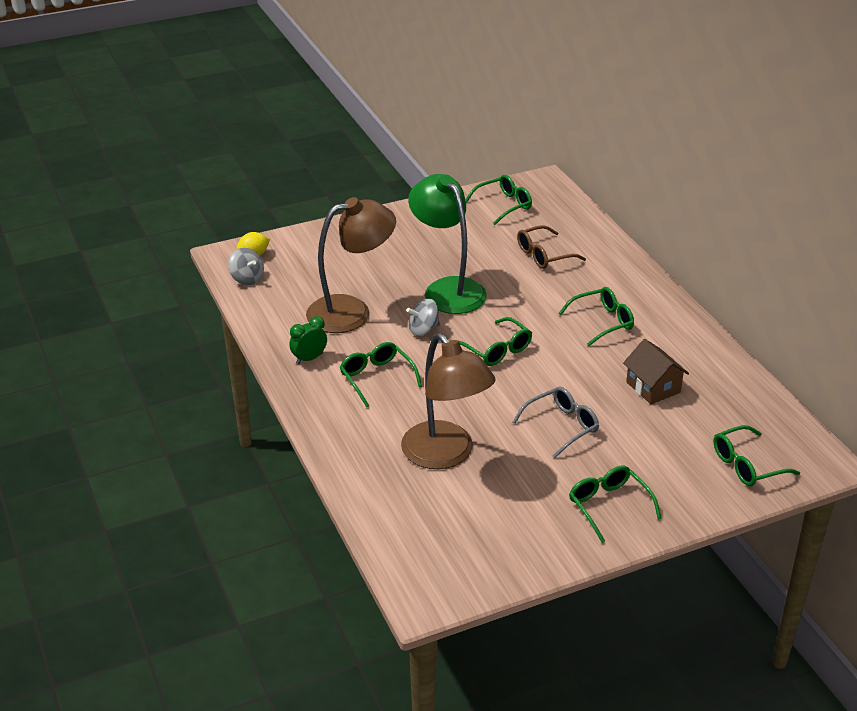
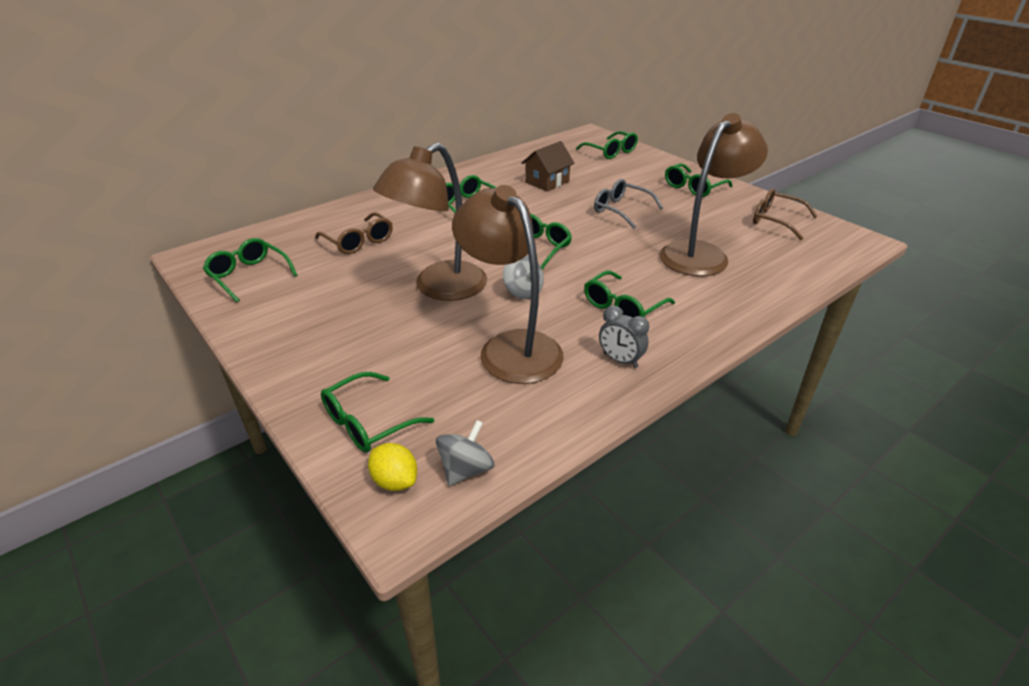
camera: 105 degrees left, 0 degrees up
green clock [289,316,327,364] -> grey clock [599,305,649,368]
green lamp [408,174,487,314] -> brown lamp [373,143,487,301]
none -> green glasses [321,372,434,452]
none -> brown glasses [753,188,818,240]

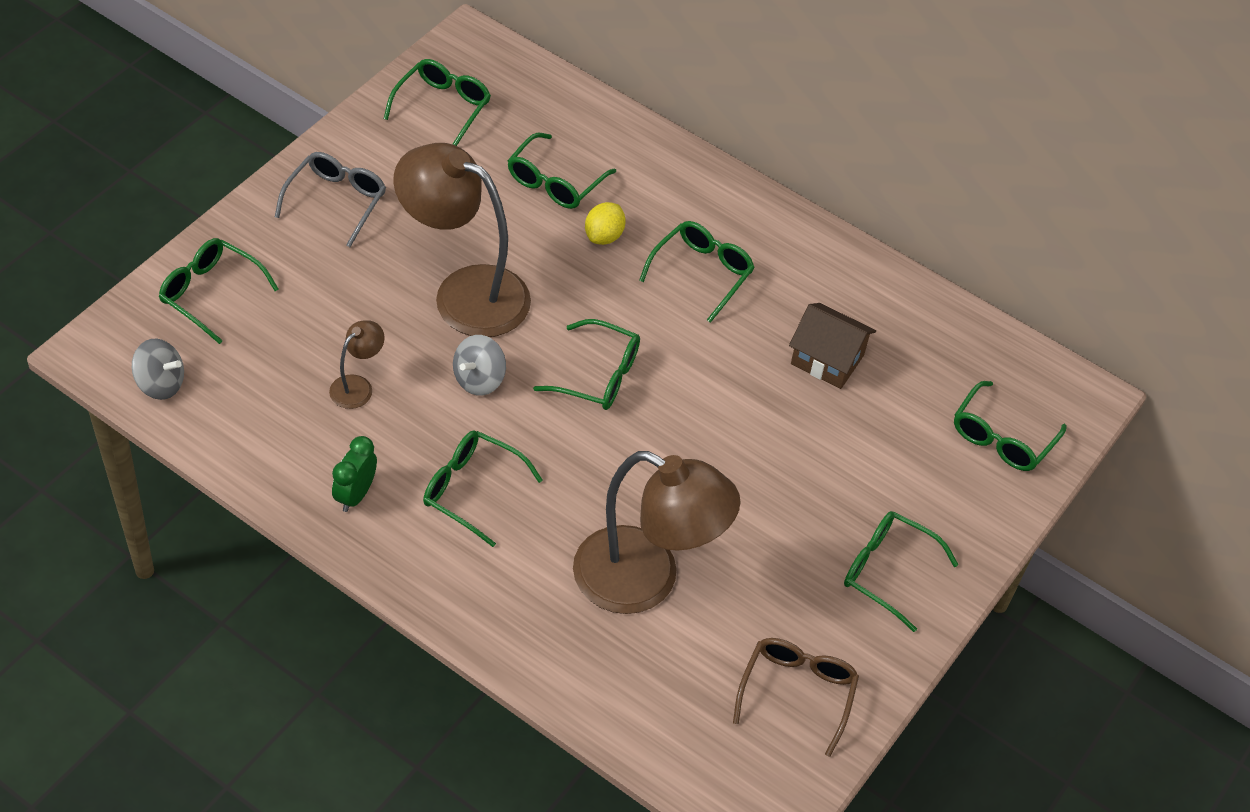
camera: 70 degrees right, 15 degrees up
brown glasses [315,212,393,254] -> green glasses [507,133,616,209]
yellow lemon [368,443,417,491] -> yellow lemon moved to [585,202,626,245]
brown lamp [452,185,564,384] -> brown lamp [329,320,385,409], size x0.43
grey glasses [594,179,663,229] -> grey glasses moved to [275,152,386,247]
grey clock [599,305,649,368] -> green clock [332,436,377,512]

